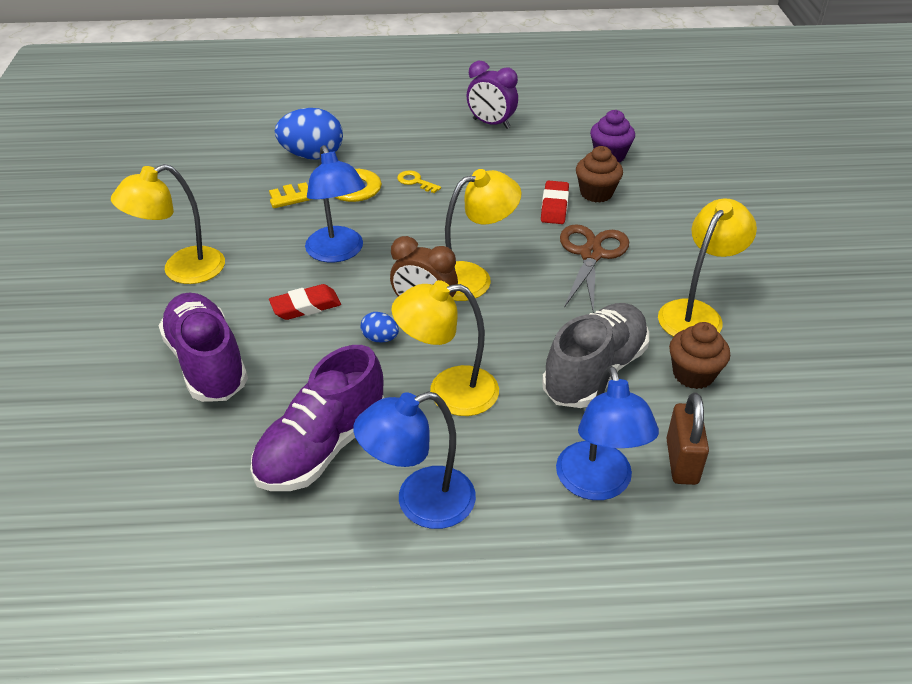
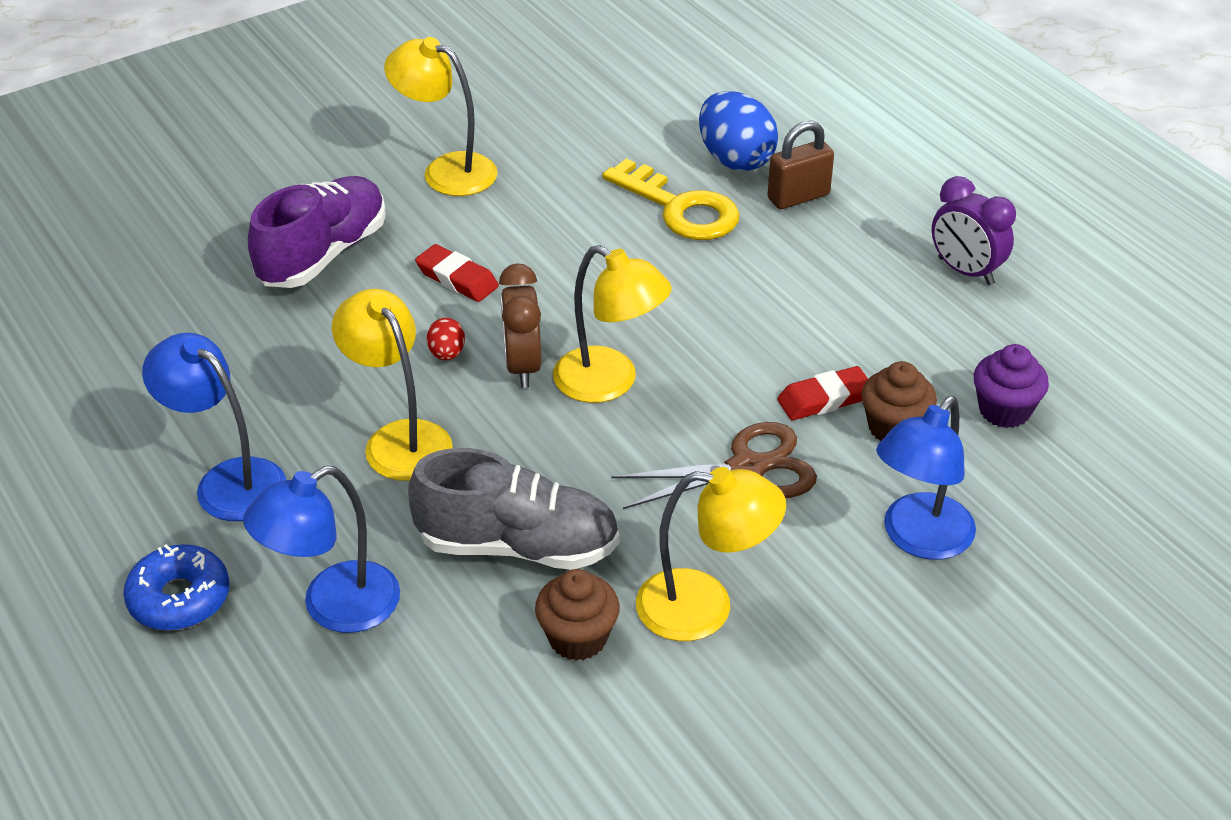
camera: 60 degrees right, 0 degrees up
purple shoe [251,345,384,491] -> none
blue lamp [305,145,365,262] -> blue lamp moved to [876,396,976,560]
blue egg [361,312,399,343] -> red egg [427,318,465,361]
yellow key [397,170,441,193] -> none
purple clock [467,61,518,129] -> purple clock turned 45 degrees counterclockwise [932,176,1016,285]
brown padlock [666,393,709,485] -> brown padlock moved to [767,121,834,209]
none -> blue donut [123,544,230,631]

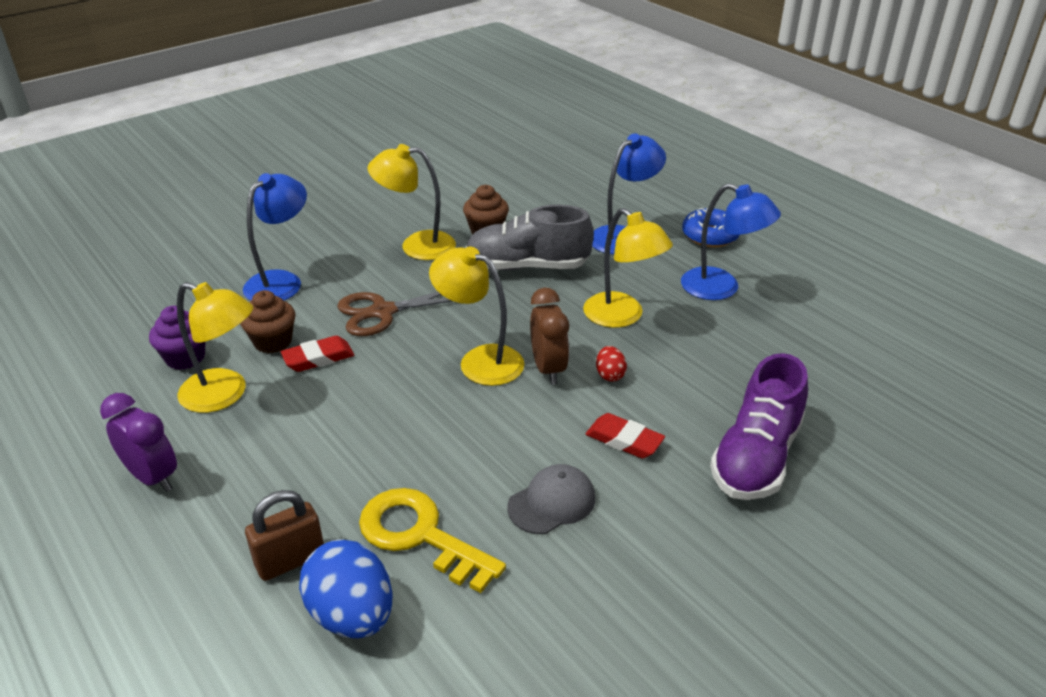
camera: 175 degrees right, 5 degrees down
yellow lamp [384,37,498,196] -> yellow lamp moved to [177,282,253,413]
none -> grey cap [507,464,595,534]

